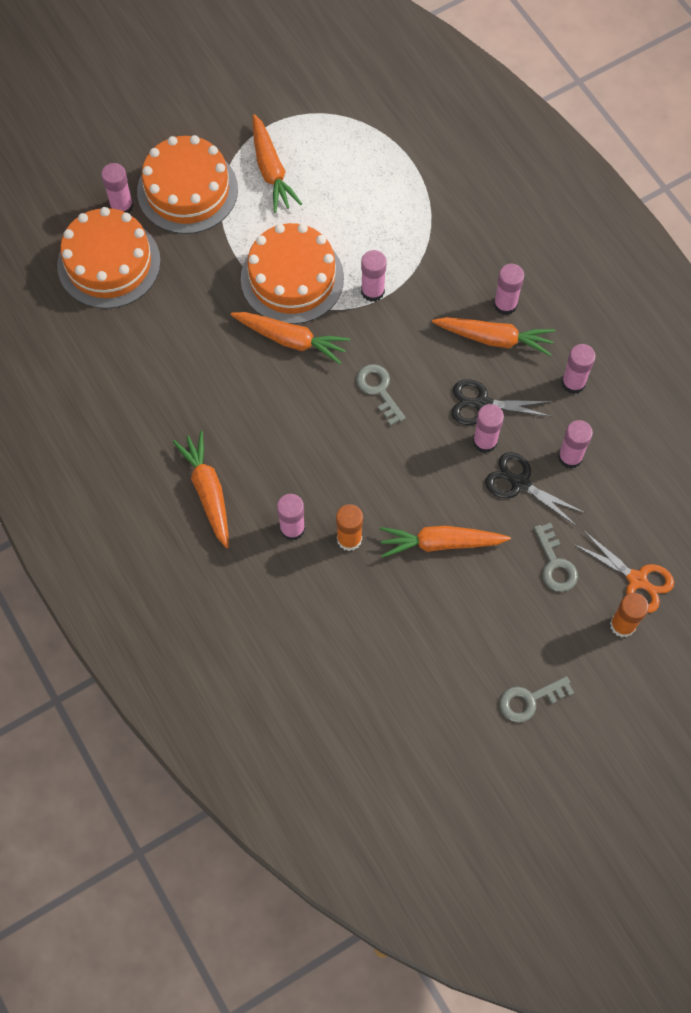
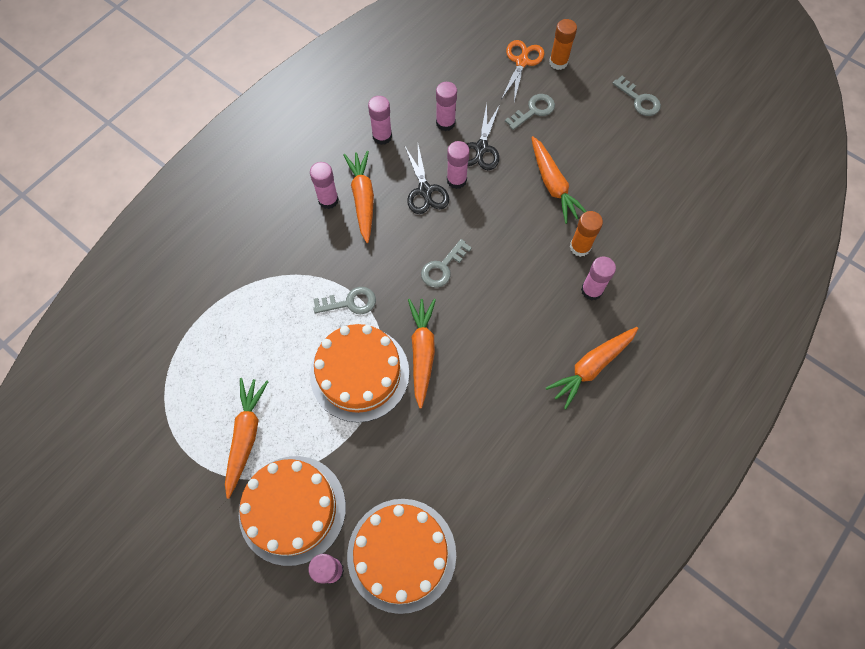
camera: 110 degrees left, 0 degrees up
orange carrot [253,114,302,213] -> orange carrot turned 45 degrees counterclockwise [225,378,269,499]
pink glue stick [361,250,387,302] -> grey key [313,287,376,314]

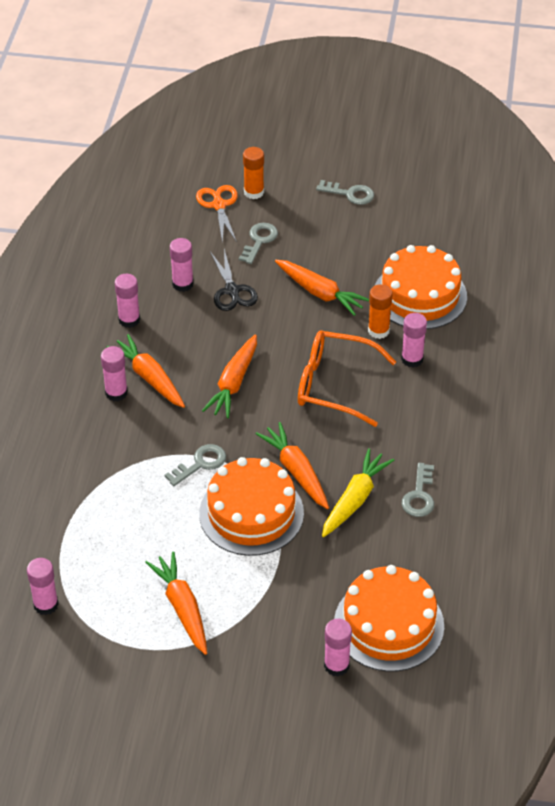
camera: 30 degrees left, 20 degrees down
orange cake [239,456,346,566] -> orange cake moved to [375,245,467,329]
black scissors [405,145,449,214] -> none
grey key [421,239,472,288] -> grey key moved to [401,463,434,517]
pink glue stick [447,141,470,189] -> pink glue stick moved to [27,558,59,615]
orange carrot [546,327,638,409] -> orange carrot moved to [202,334,257,419]
none -> orange glasses [298,330,396,427]
none -> yellow carrot [322,448,394,537]

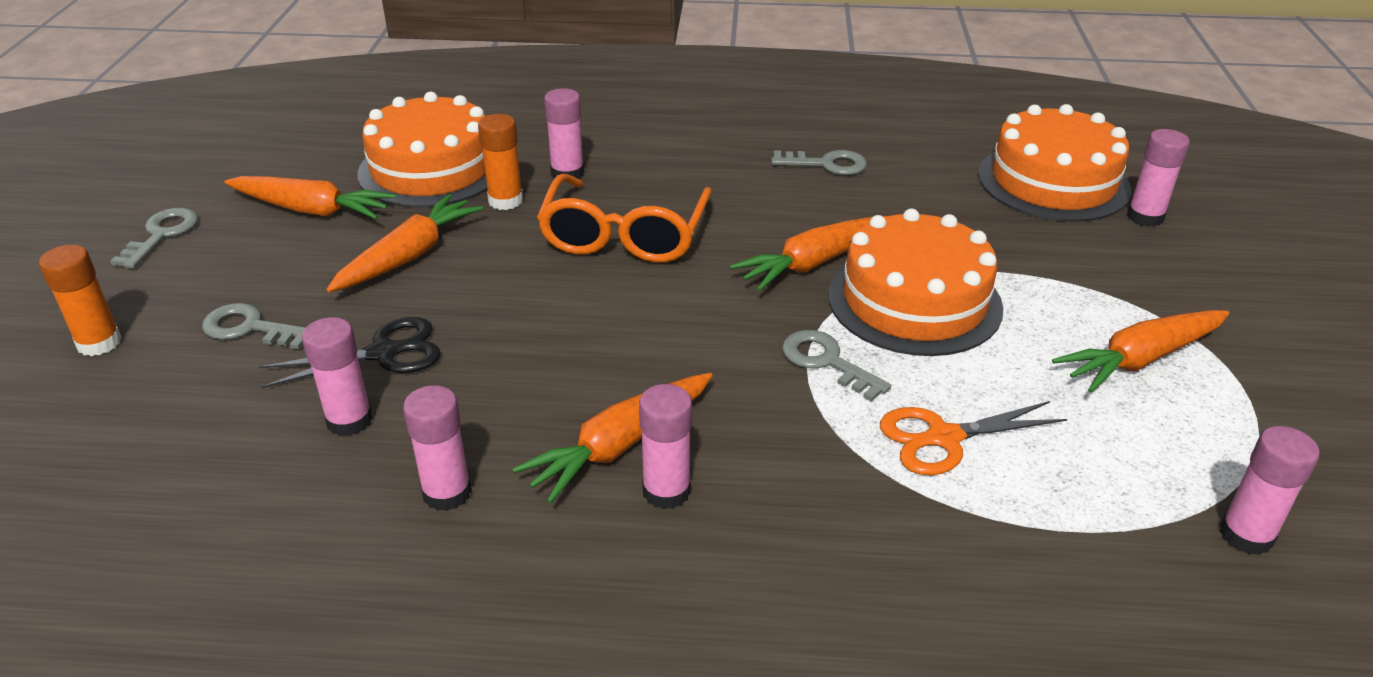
camera: 95 degrees left, 10 degrees down
orange scissors [196,185,238,244] -> orange scissors moved to [880,401,1067,475]
orange carrot [202,334,257,419] -> orange carrot moved to [224,176,396,219]
yellow carrot [322,448,394,537] -> none

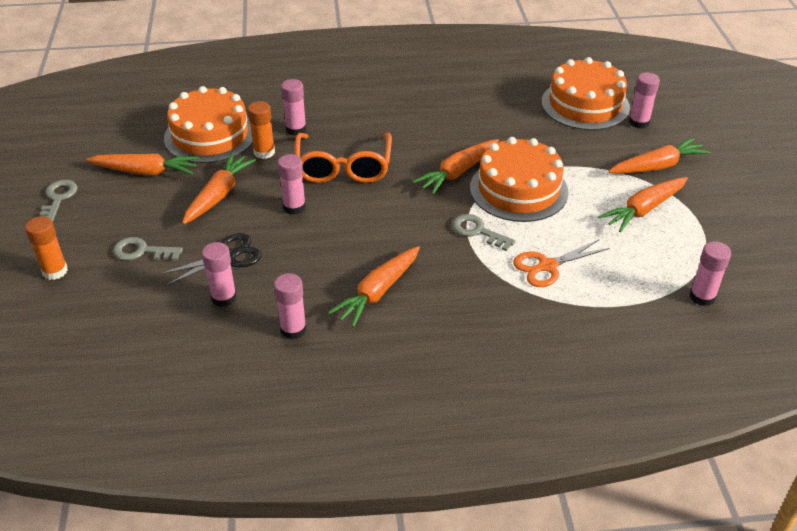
camera: 10 degrees left, 5 degrees up
pink glue stick [639,384,692,509] -> pink glue stick moved to [278,154,306,215]
grey key [771,150,867,175] -> none
none -> orange carrot [608,137,710,174]

